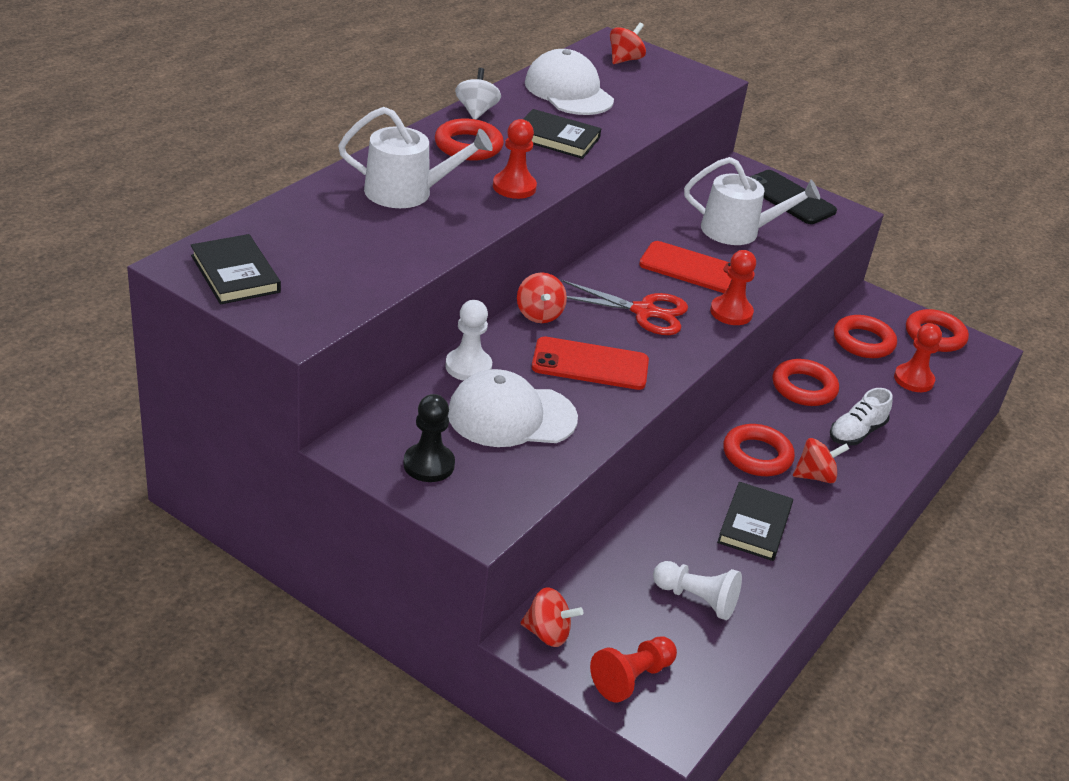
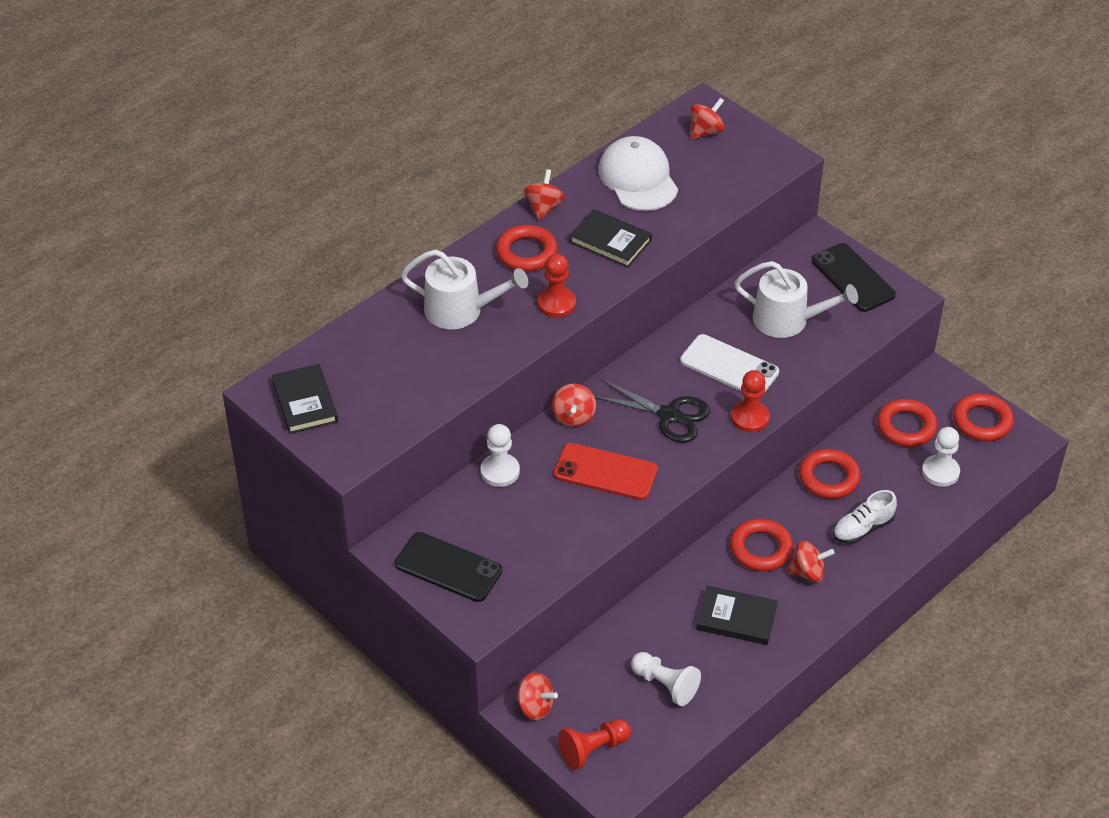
camera: 15 degrees right, 10 degrees up
black pawn [403,394,455,482] -> black phone [395,532,503,602]
white cap [448,369,578,447] -> none
white spinning top [455,68,501,120] -> red spinning top [523,169,565,220]
red scissors [561,280,688,335] -> black scissors [594,380,710,443]
red phone [639,241,731,293] -> white phone [680,334,779,392]
black book [717,482,793,561] -> black book turned 75 degrees clockwise [696,586,778,645]
red pawn [894,323,942,392] -> white pawn [922,427,960,487]

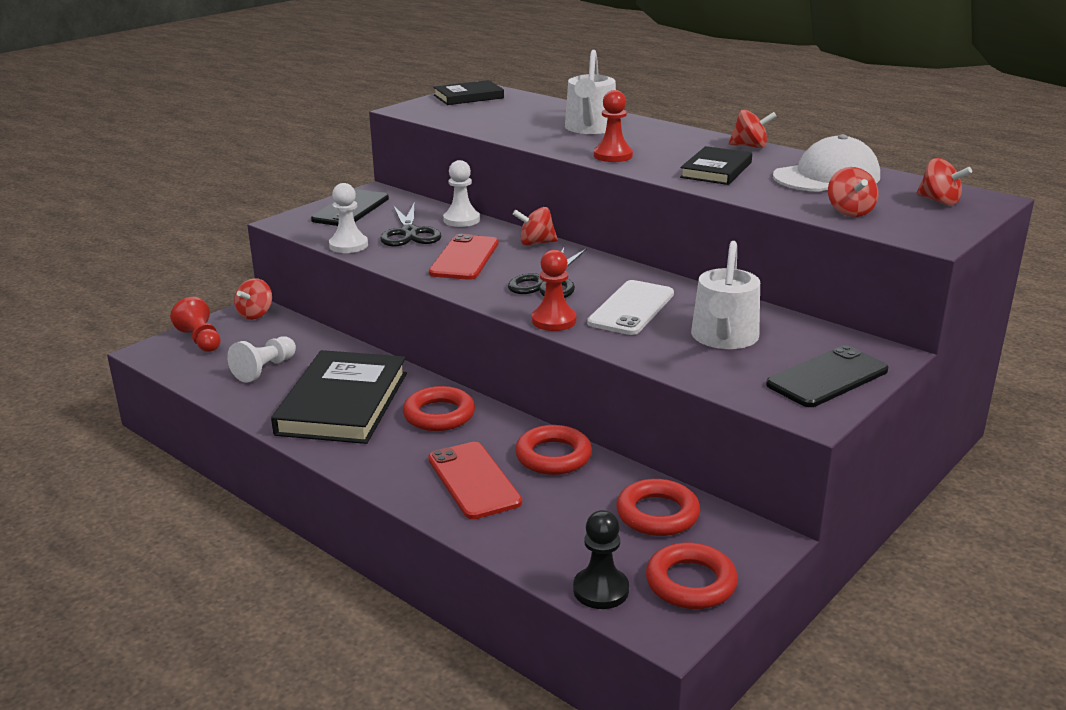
camera: 85 degrees right, 20 degrees down
red ring [496,225,558,272] -> none
black book [696,586,778,645] -> black book [271,350,407,444], size x1.76
red spinning top [786,541,834,582] -> red spinning top moved to [828,167,878,217]
white shoe [833,490,897,544] -> red phone [428,442,522,519]
white pawn [922,427,960,487] -> white pawn moved to [329,183,368,253]
none -> black scissors [380,204,441,247]
none -> black pawn [573,510,629,609]

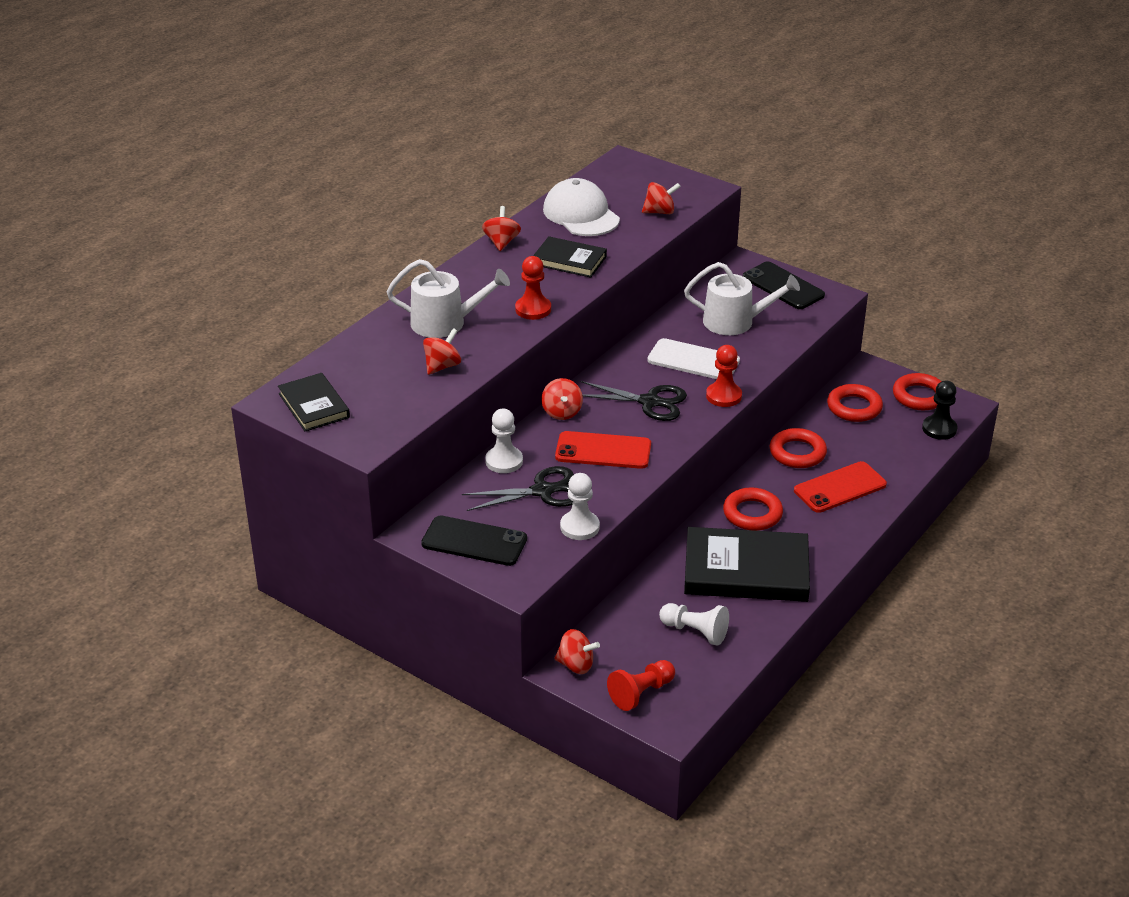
camera: 95 degrees left, 10 degrees up
red spinning top [917,158,972,206] -> red spinning top moved to [423,328,461,375]

